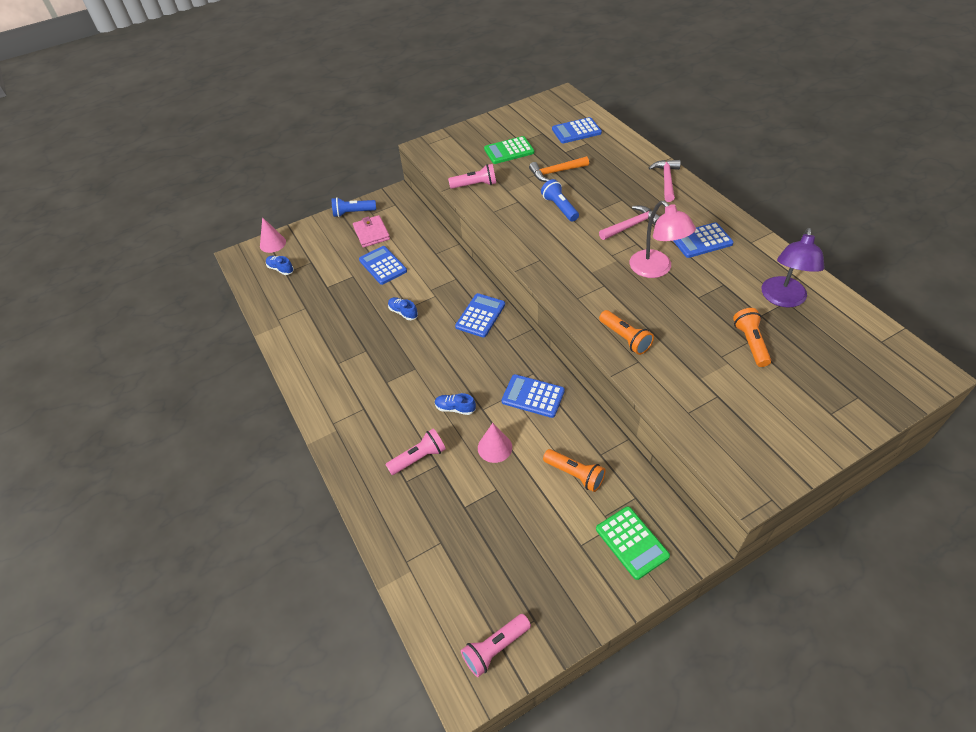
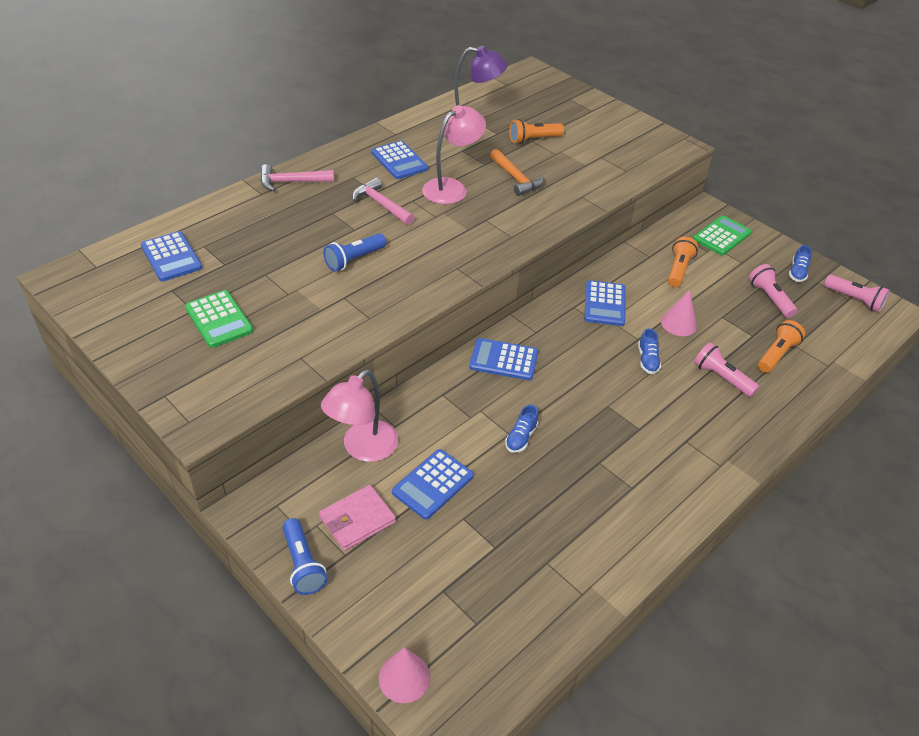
camera: 110 degrees left, 5 degrees down
blue shoe [266,256,294,275] -> blue shoe moved to [789,245,812,282]
pink flashlight [448,164,496,189] -> pink flashlight moved to [749,264,797,318]
orange hammer [529,156,589,182] -> orange hammer moved to [490,149,544,196]
orange flashlight [599,310,654,355] -> orange flashlight moved to [758,320,805,373]
none -> pink lamp [321,369,398,462]

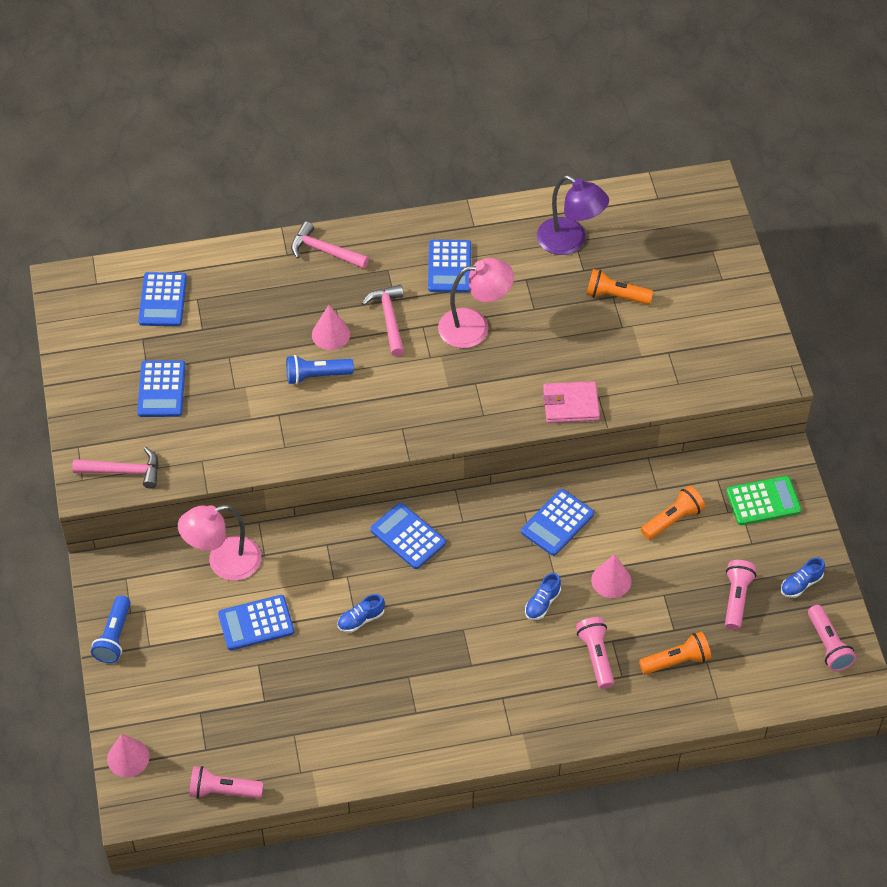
camera: 35 degrees right, 10 degrees up
green calculator [185,290,253,348] -> blue calculator [137,360,186,417]
pink wallet [319,485,396,551] -> pink wallet moved to [543,381,600,423]
orange hammer [490,149,544,196] -> none
none -> pink hammer [72,447,159,489]
none -> pink flashlight [189,766,264,799]
none -> pink cone [312,305,350,350]

